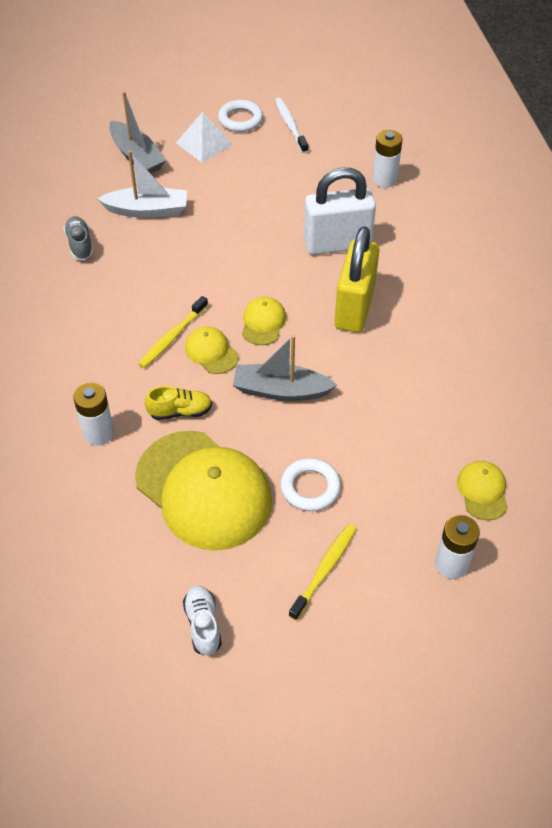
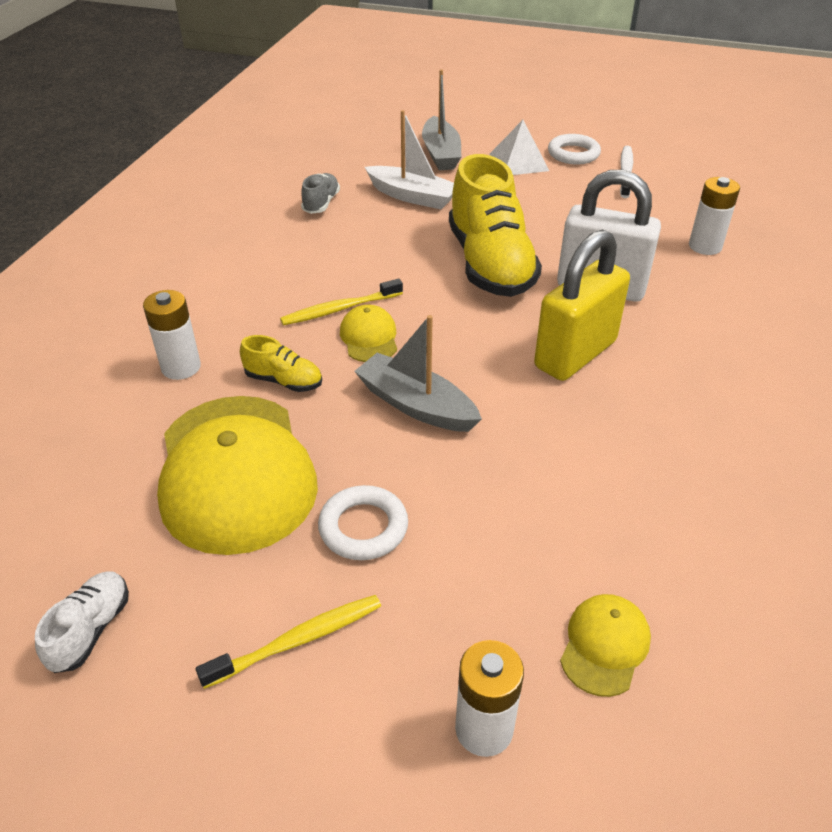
camera: 30 degrees right, 10 degrees down
yellow cap [242,297,286,345] -> none
none -> yellow shoe [449,154,542,297]

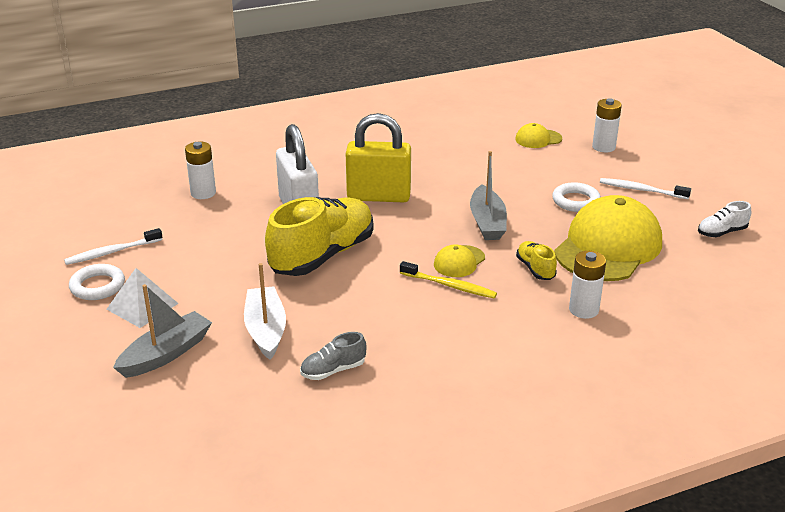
camera: 130 degrees left, 10 degrees down
yellow toothbrush [196,595,381,689] -> white toothbrush [600,178,691,199]

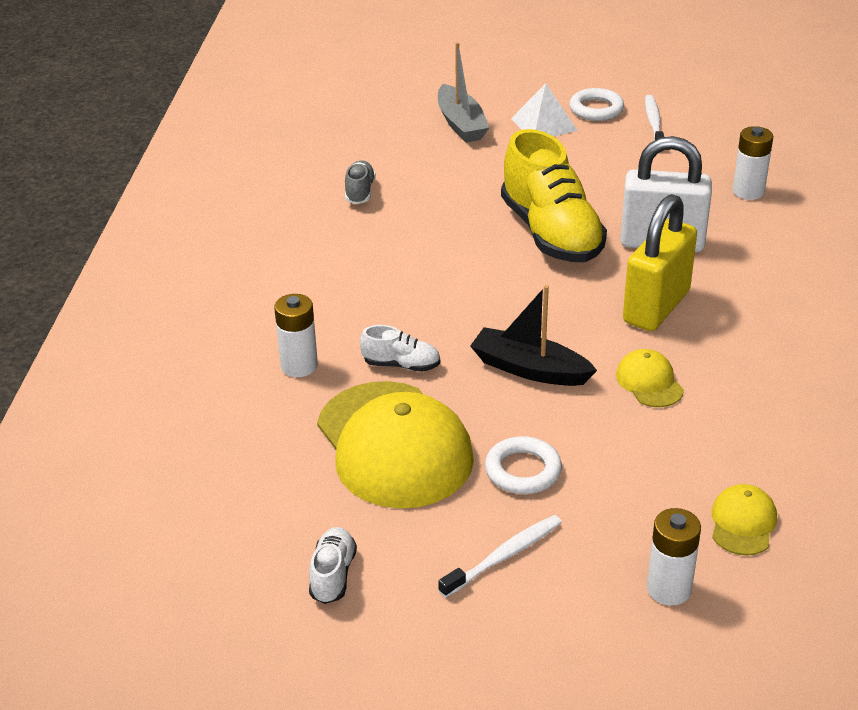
camera: 120 degrees right, 5 degrees up
white boat [244,263,286,360] -> none
yellow toothbrush [400,261,497,298] -> none
yellow cap [434,244,485,277] -> yellow cap moved to [616,349,684,407]
grey boat [470,151,507,240] -> black boat [470,285,597,386]
yellow shoe [516,241,557,280] -> white shoe [360,325,440,372]

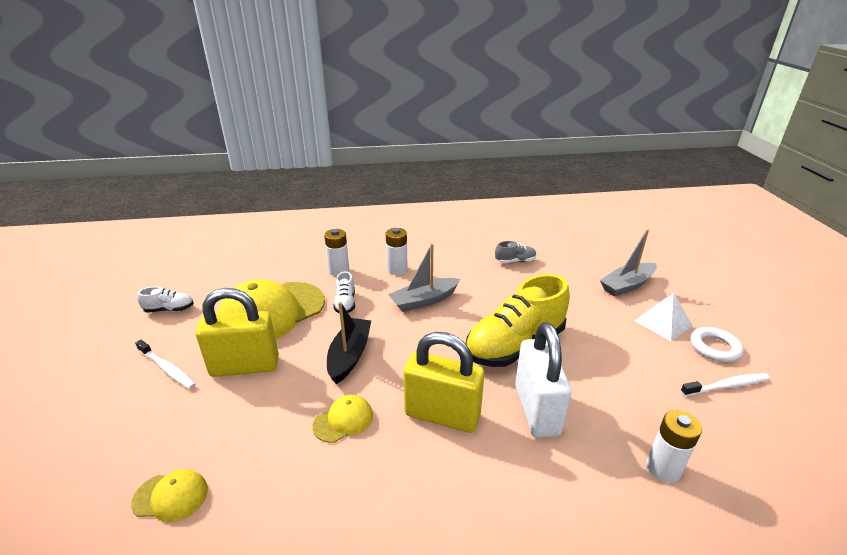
camera: 75 degrees right, 5 degrees down
white ring [485,436,562,494] -> yellow padlock [196,288,279,377]
white battery [647,508,701,605] -> white battery moved to [386,228,408,275]
none -> grey boat [388,243,460,312]

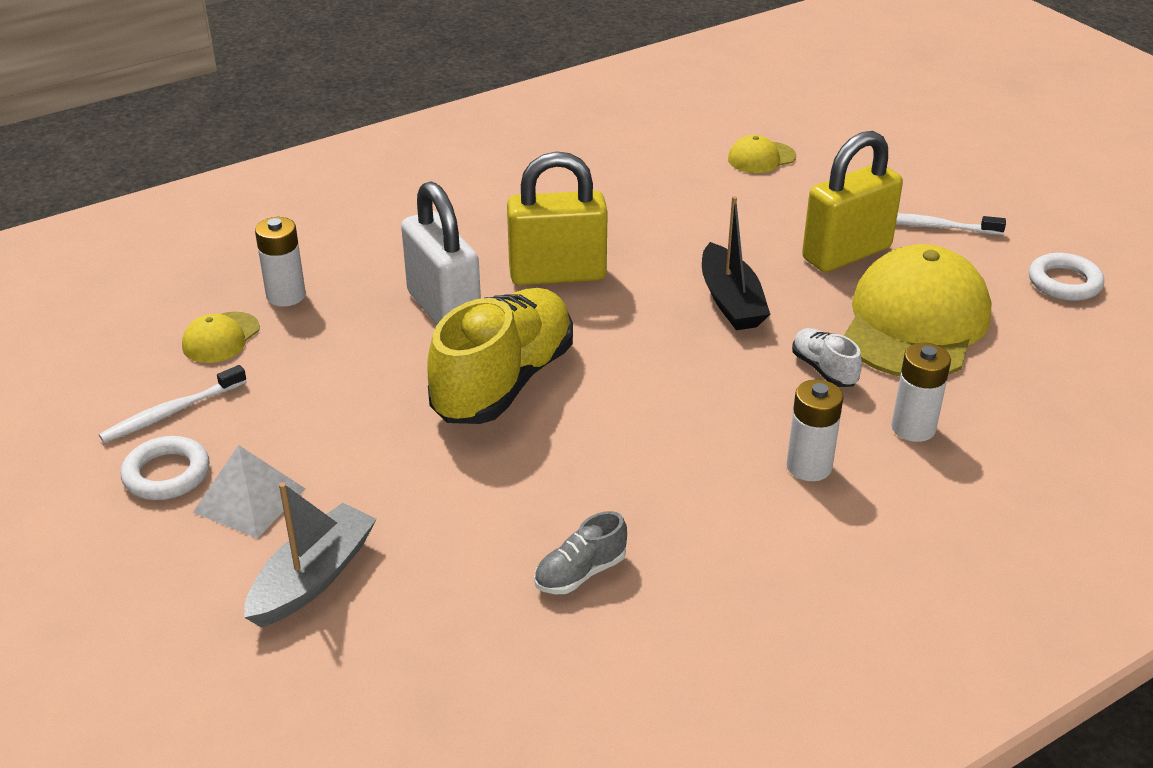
camera: 155 degrees right, 5 degrees up
white shoe [137,287,194,313] -> white ring [1029,253,1104,301]
yellow cap [312,395,373,443] -> yellow cap moved to [182,312,260,363]
grey boat [388,243,460,312] -> none

